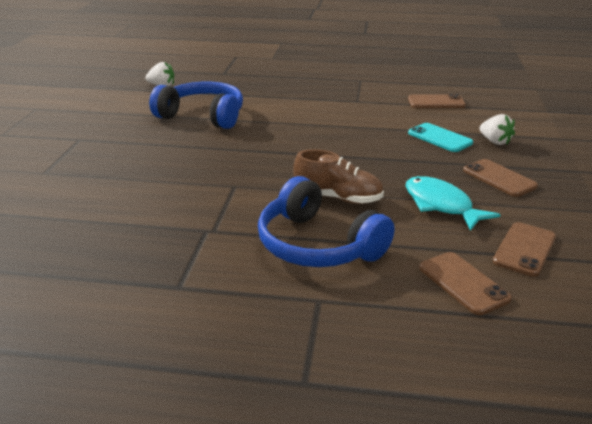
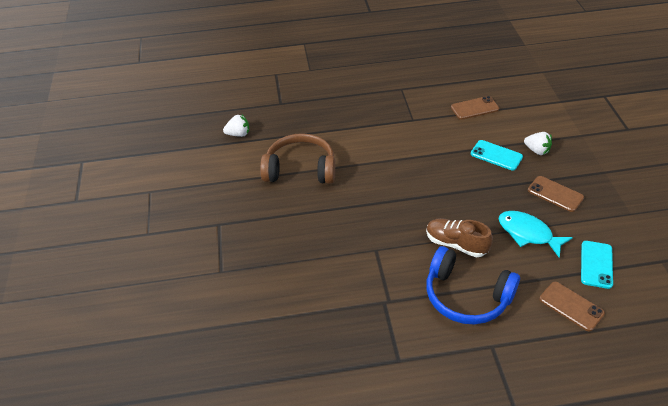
camera: 15 degrees left, 15 degrees up
blue headphones [149,81,243,129] -> brown headphones [260,133,335,184]
brown shoe [293,149,384,204] -> brown shoe turned 150 degrees counterclockwise [426,218,493,257]
brown phone [493,222,556,277] -> turquoise phone [581,241,613,289]

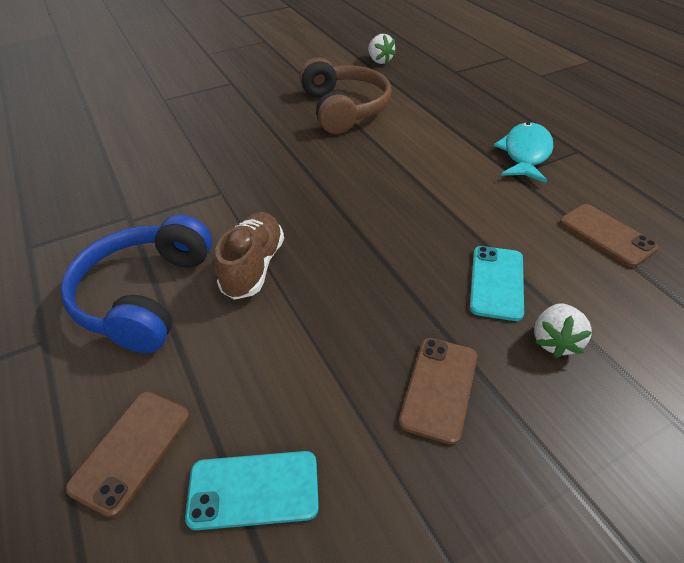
camera: 70 degrees right, 0 degrees up
turquoise fish [498,211,573,258] -> turquoise fish moved to [494,122,554,183]

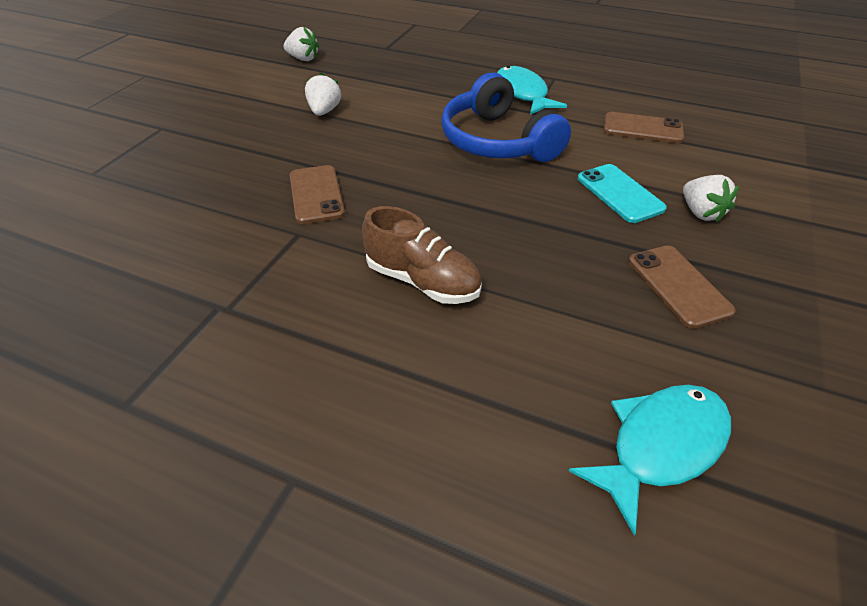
camera: 40 degrees left, 0 degrees up
blue headphones [60,215,212,353] -> blue headphones moved to [441,72,571,162]
brown phone [65,392,190,518] -> brown phone moved to [290,165,345,224]
turquoise phone [185,451,319,530] -> turquoise fish [569,385,731,535]
brown shoe [215,212,284,300] -> brown shoe turned 150 degrees clockwise [362,206,482,304]
brown headphones [300,57,392,134] -> white strawberry [305,73,341,116]

